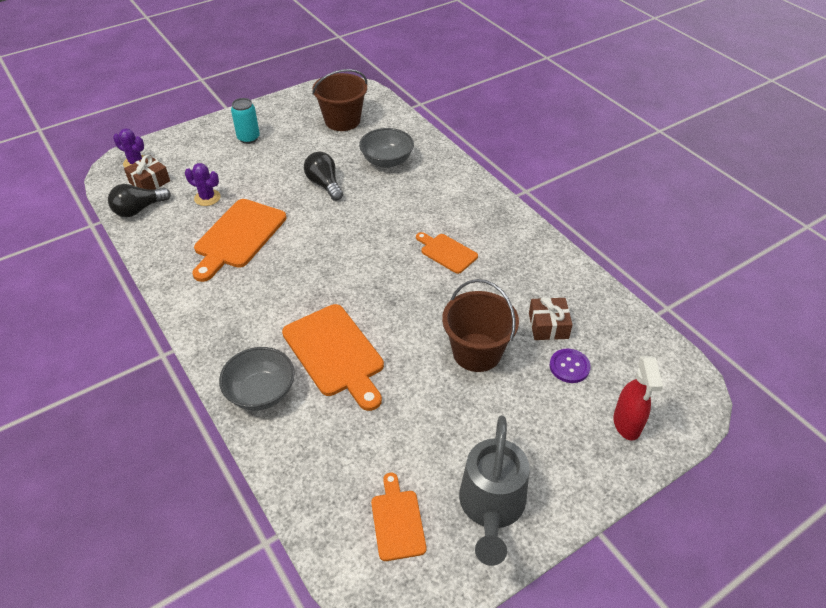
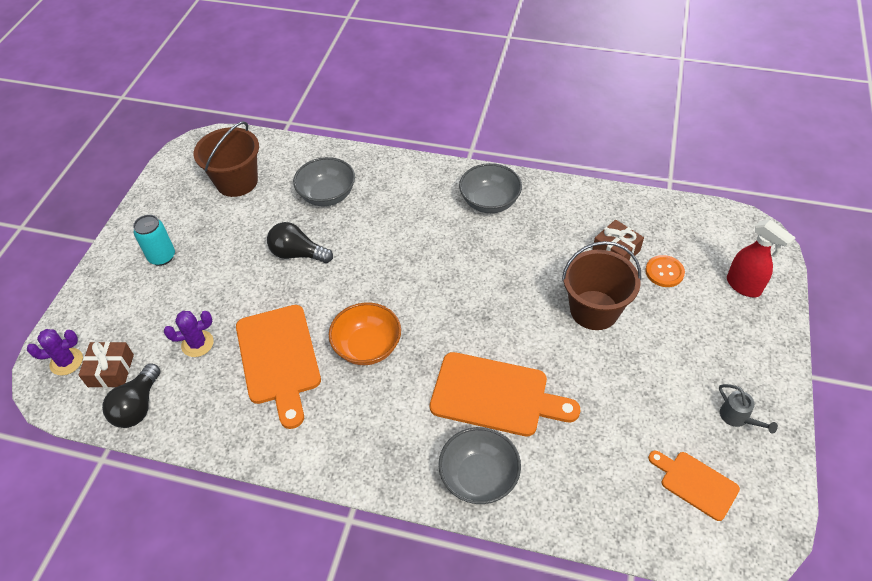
camera: 40 degrees left, 5 degrees up
orange cutting board [416,232,478,274] -> none
grey watering can [459,416,530,566] -> grey watering can [719,384,778,434], size x0.44
purple button [550,349,591,383] -> orange button [645,255,685,287]
none -> orange bowl [329,303,401,365]
none -> grey bowl [459,163,522,213]

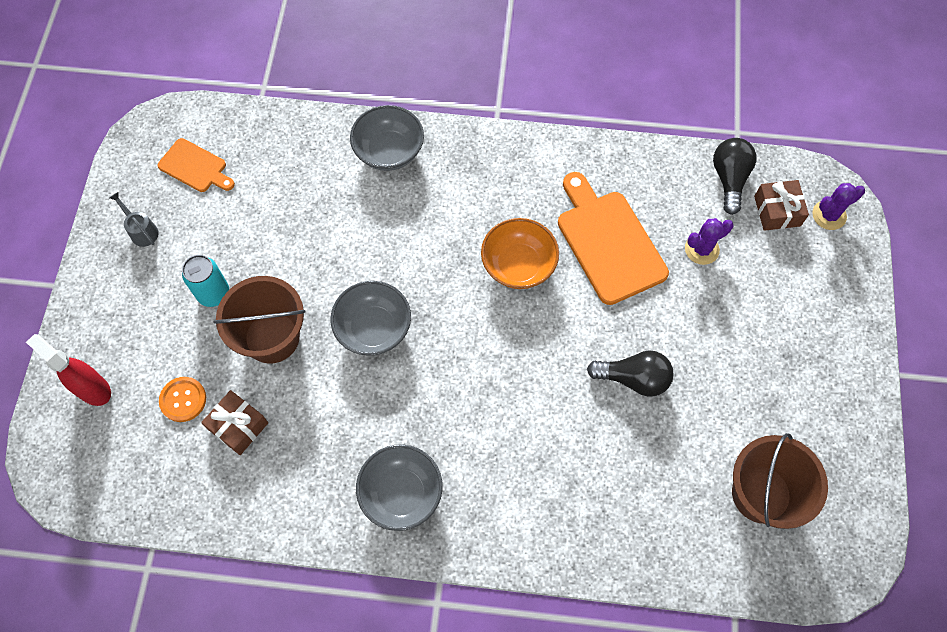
camera: 170 degrees right, 15 degrees up
turquoise can [133,215,175,266] -> turquoise can moved to [182,255,229,307]
grey bowl [293,157,355,206] -> grey bowl moved to [331,281,411,356]
orange cutting board [430,352,580,436] -> none

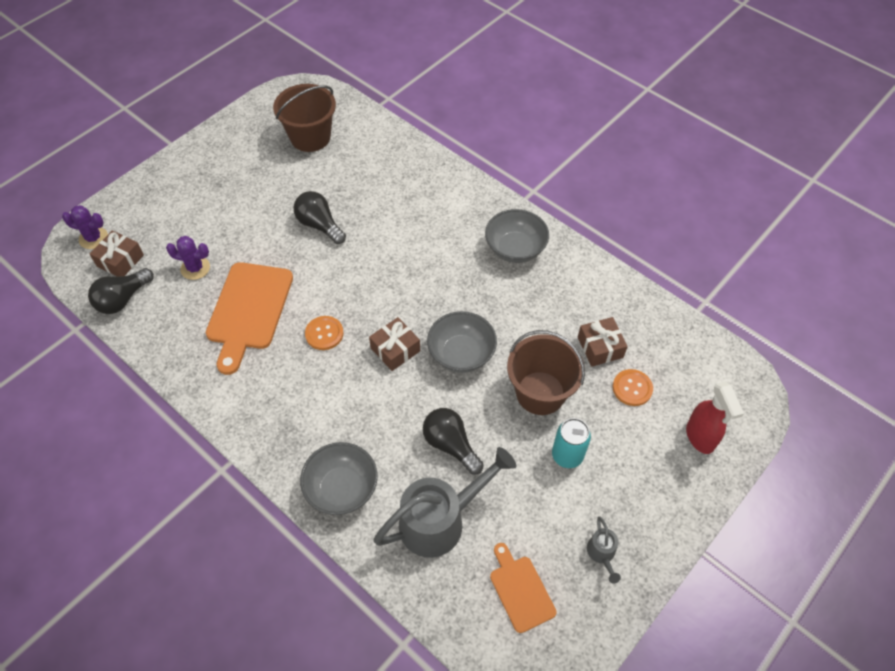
camera: 145 degrees left, 10 degrees down
orange bowl [481,218,559,289] -> orange button [305,316,344,350]
none -> brown gift [369,317,420,371]
none -> grey watering can [373,447,516,558]
none -> black light bulb [423,408,484,474]

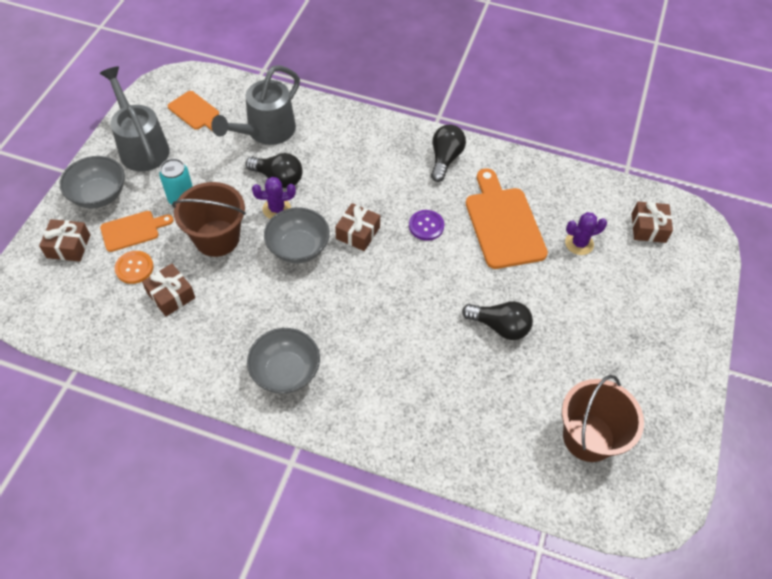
camera: 155 degrees right, 0 degrees up
purple cactus [62,205,108,249] -> purple cactus moved to [252,177,296,219]
black light bulb [88,268,154,314] -> black light bulb moved to [431,125,466,182]
grey bowl [300,442,378,515] -> grey bowl moved to [60,156,125,209]
orange button [305,316,344,350] -> purple button [409,210,444,241]
grey watering can [587,516,621,583] -> grey watering can [100,67,170,171], size x2.26
red spray bottle [686,382,744,454] -> brown gift [39,219,90,261]
none -> orange cutting board [100,211,173,252]

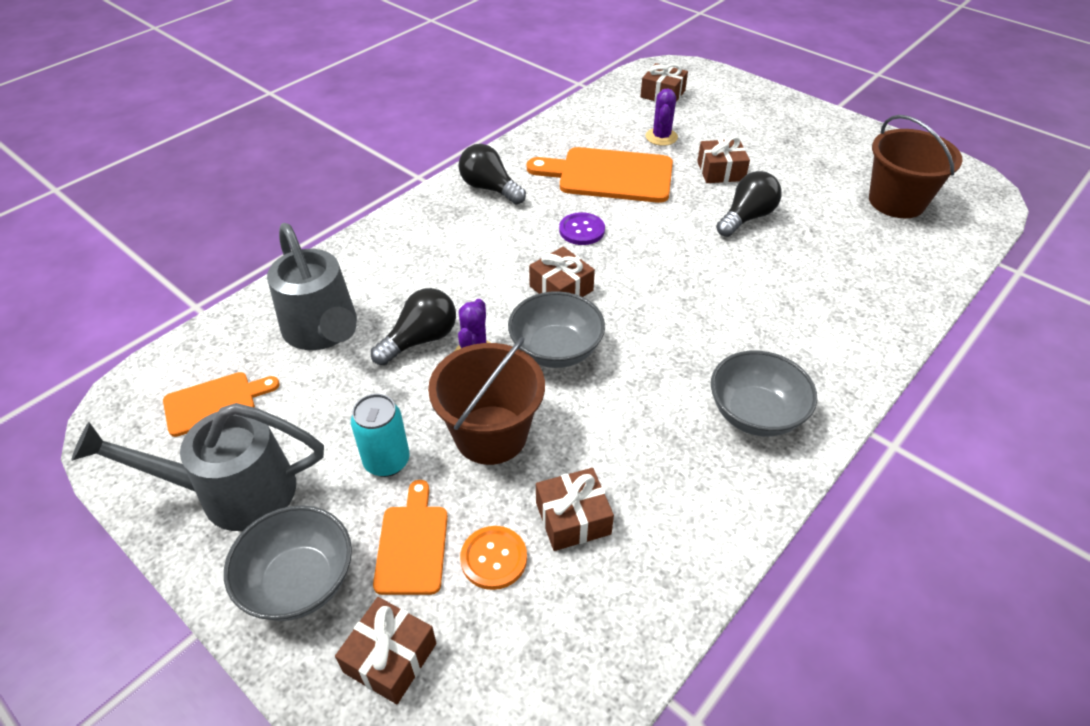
camera: 65 degrees left, 10 degrees down
none -> brown gift [697,136,750,183]

